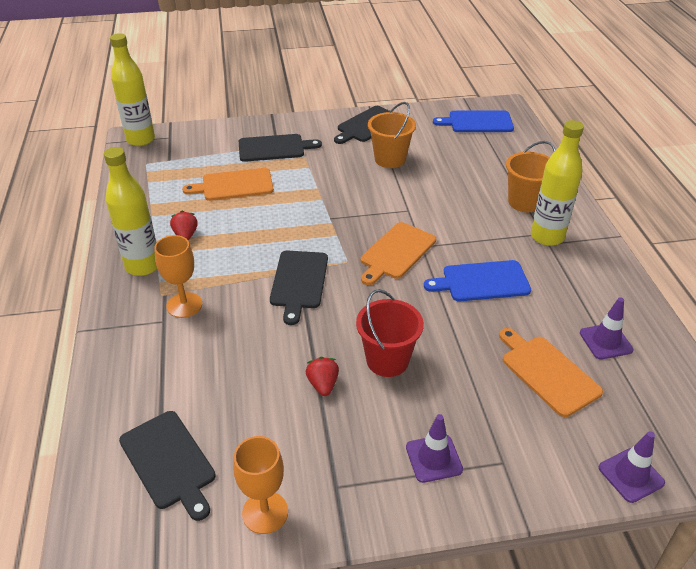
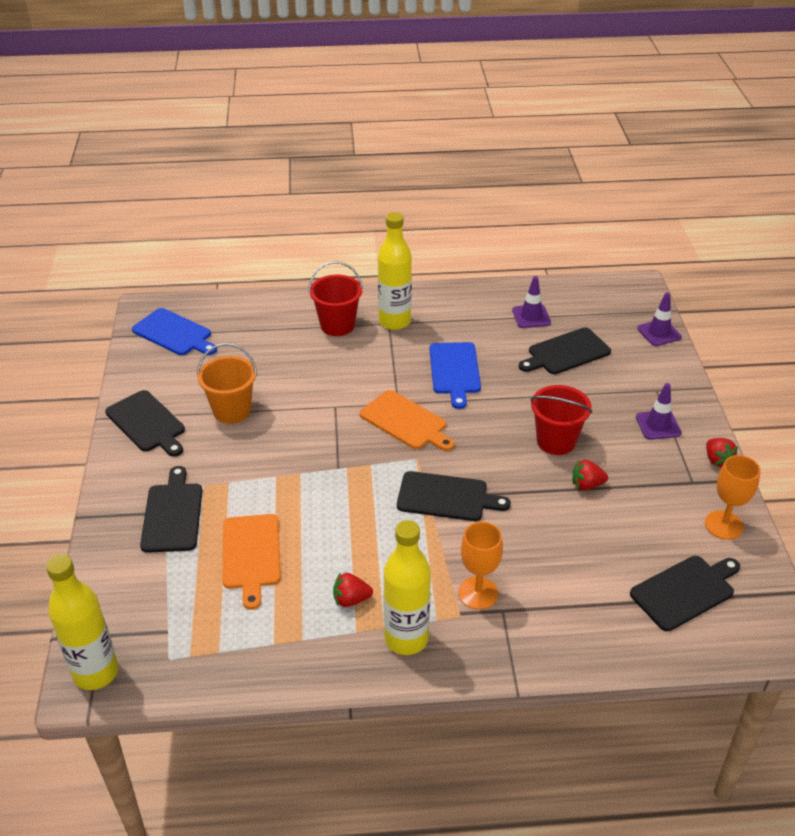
camera: 85 degrees left, 0 degrees up
blue cutting board [433,110,514,132] -> blue cutting board turned 60 degrees counterclockwise [132,308,217,355]
orange cutting board [499,328,603,417] -> black cutting board [519,327,611,374]
orange bucket [506,141,556,212] -> red bucket [309,261,363,336]
none -> red strawberry [706,438,738,467]

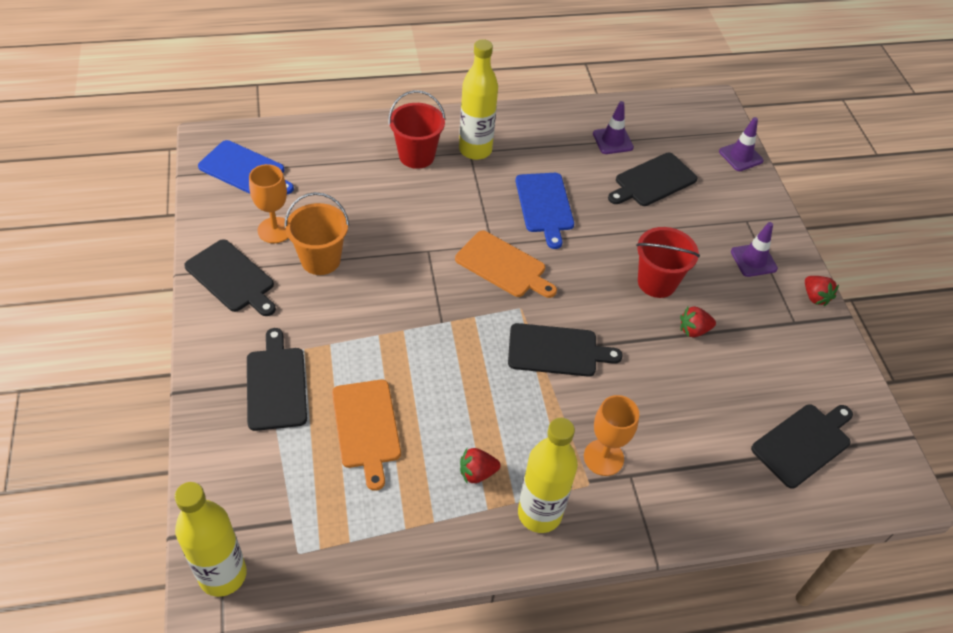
camera: 10 degrees left, 10 degrees up
orange goblet [705,455,761,540] -> orange goblet moved to [249,164,288,243]

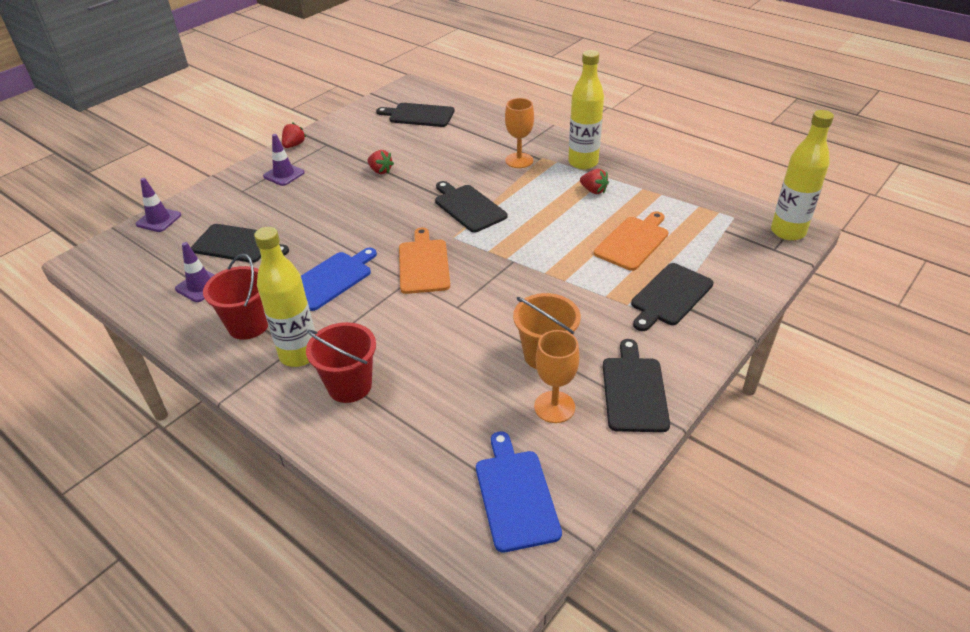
camera: 125 degrees left, 10 degrees down
red bucket [636,227,700,298] -> red bucket moved to [203,254,268,340]

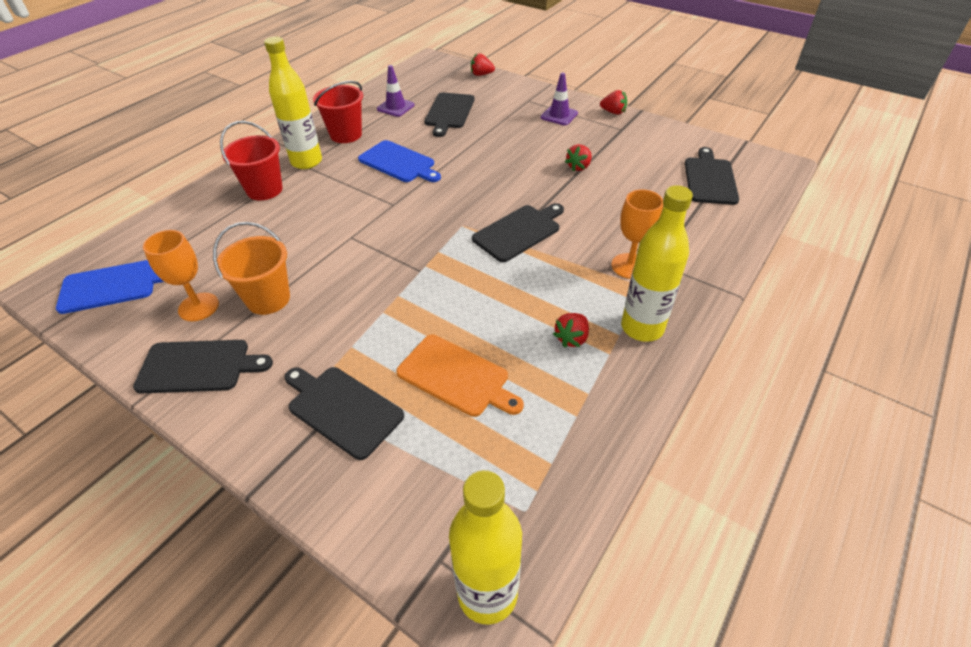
camera: 85 degrees right, 5 degrees up
purple traffic cone [136,178,181,232] -> red strawberry [471,54,495,76]
orange cutting board [399,227,450,294] -> none

